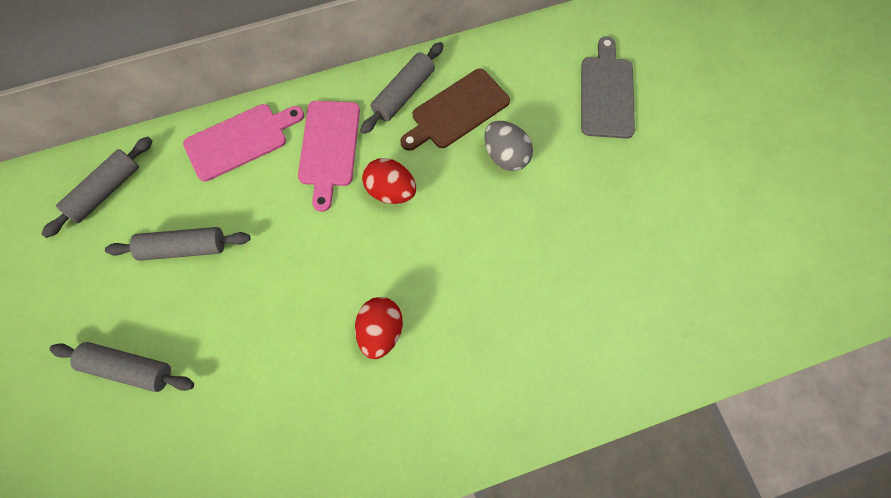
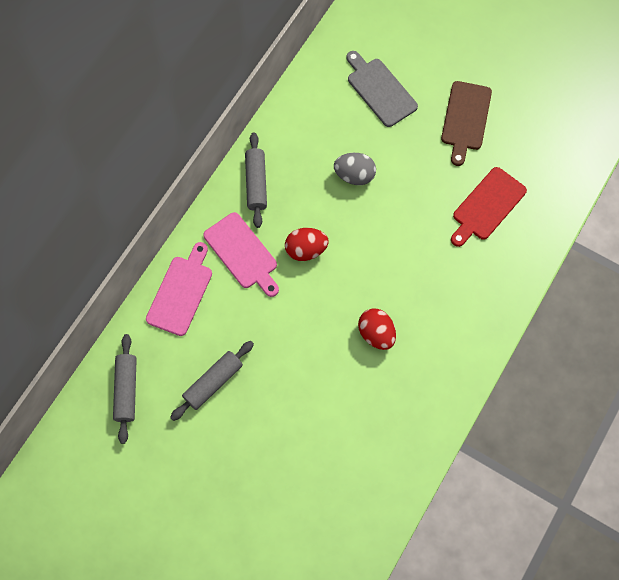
camera: 40 degrees left, 0 degrees up
grey rolling pin [49,342,194,392] -> none
brown cutting board [401,69,510,151] -> brown cutting board moved to [441,81,492,166]
none -> red cutting board [451,167,527,247]

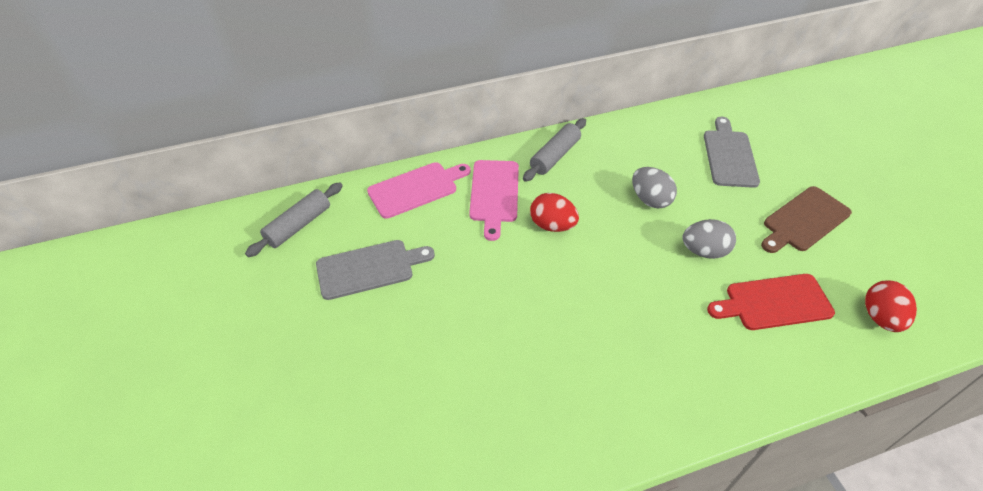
camera: 40 degrees right, 20 degrees down
grey rolling pin [170,341,254,421] -> grey cutting board [316,240,435,300]
red egg [358,308,396,350] -> red egg moved to [865,280,917,332]
none -> grey egg [682,219,736,259]

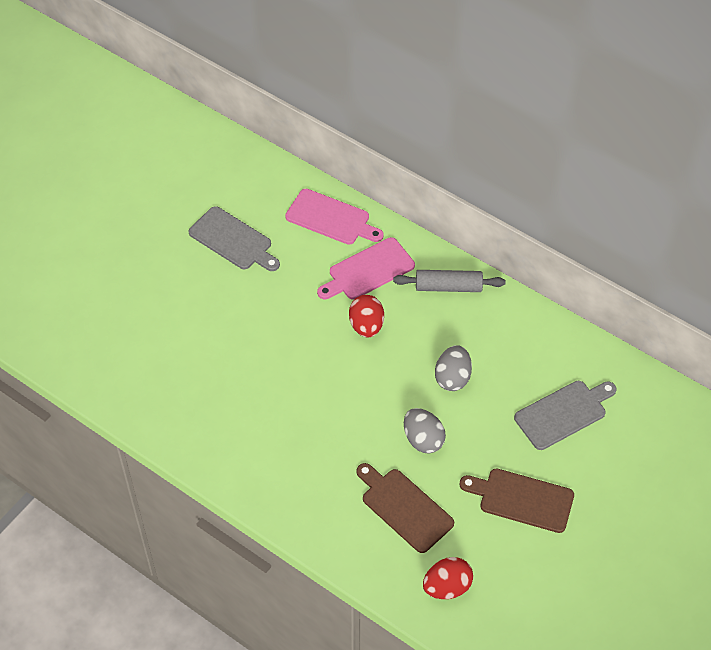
camera: 55 degrees right, 5 degrees up
grey rolling pin [245,182,342,257] -> none
red cutting board [707,274,835,330] -> brown cutting board [356,463,454,553]

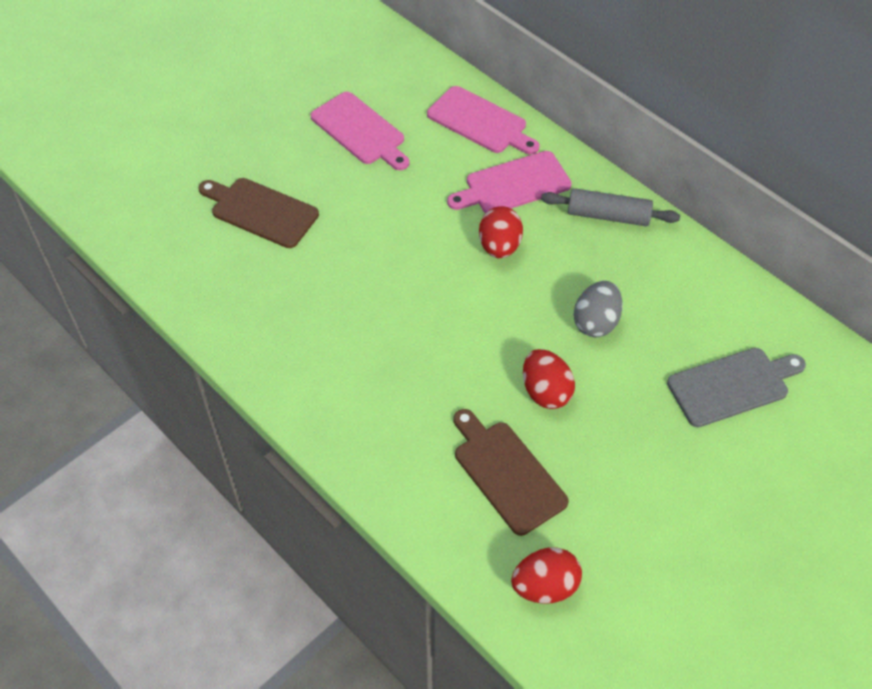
camera: 10 degrees right, 0 degrees up
grey cutting board [188,206,280,271] -> pink cutting board [310,92,409,170]
grey egg [404,408,446,453] -> red egg [523,349,575,409]
brown cutting board [460,469,574,533] -> brown cutting board moved to [199,178,319,248]

